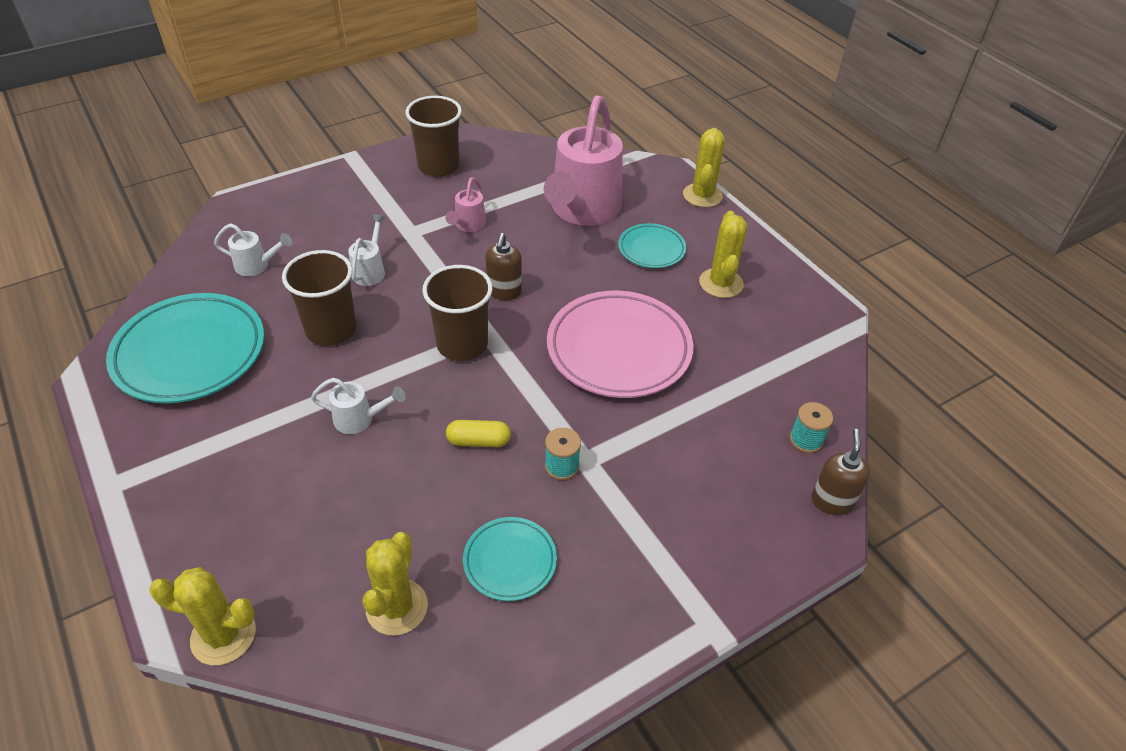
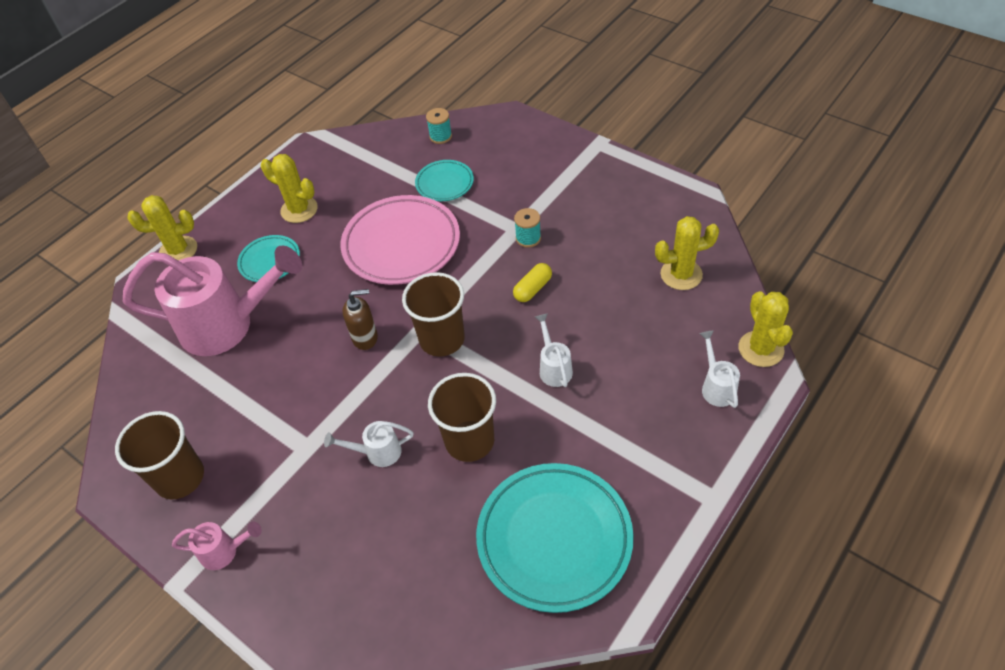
camera: 105 degrees left, 5 degrees up
white watering can [214,223,292,276] -> white watering can moved to [699,331,740,408]
pink watering can [446,177,486,232] -> pink watering can moved to [172,522,262,570]
yellow capsule [446,420,511,447] -> yellow capsule turned 60 degrees clockwise [513,263,552,302]
turquoise plate [463,517,557,601] -> turquoise plate moved to [415,160,474,201]
yellow cactus [699,211,747,298] -> yellow cactus turned 45 degrees clockwise [261,154,318,223]
brown soap dispenser [811,429,870,515] -> none

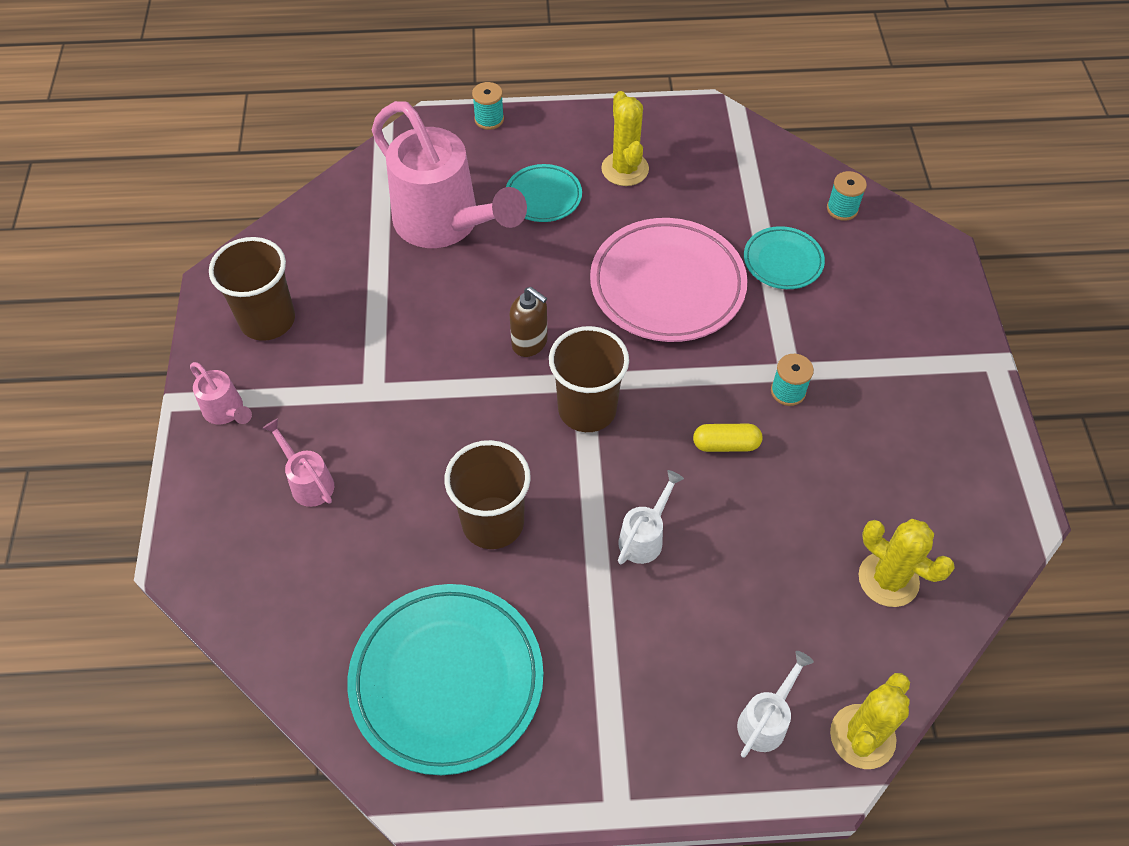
camera: 45 degrees right, 5 degrees up
yellow cactus [127,195,197,260] -> turquoise spool [472,82,504,130]
white watering can [324,421,413,467] -> none
none -> pink watering can [262,418,334,507]

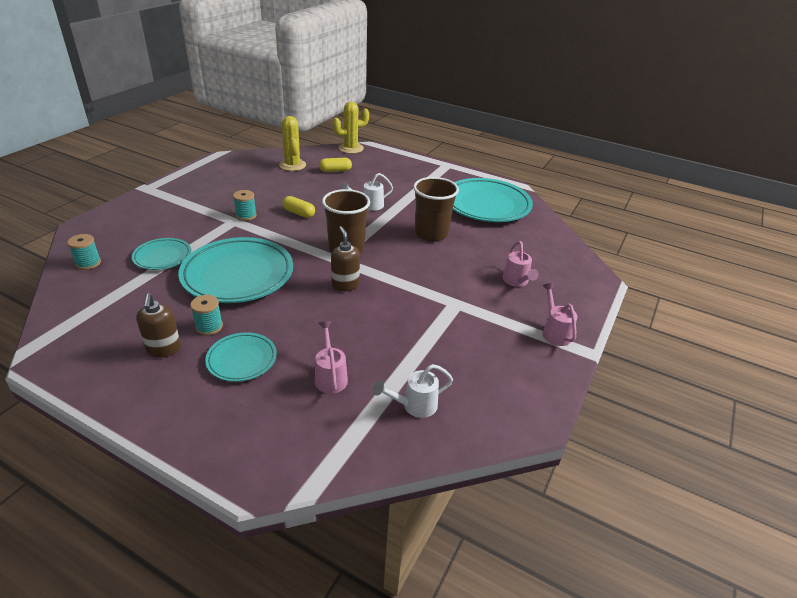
camera: 150 degrees left, 20 degrees down
brown cup [209,237,295,341] -> none
pink watering can [372,101,527,248] -> pink watering can [315,321,348,394], size x0.43
turquoise spool [472,82,504,130] -> turquoise spool moved to [190,295,223,335]
pink plate [590,218,748,342] -> turquoise plate [178,237,293,303]
yellow cactus [601,91,649,186] -> brown soap dispenser [136,294,181,358]
white watering can [737,651,814,758] -> white watering can moved to [373,364,453,418]
none -> yellow capsule [319,158,352,172]

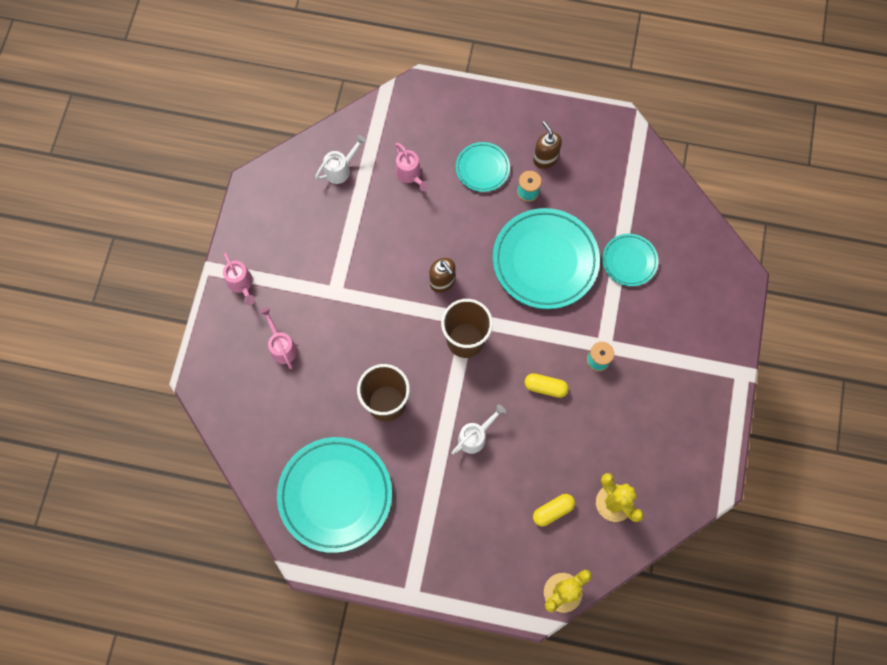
camera: 165 degrees right, 35 degrees up
turquoise spool [67,234,101,270] -> none

